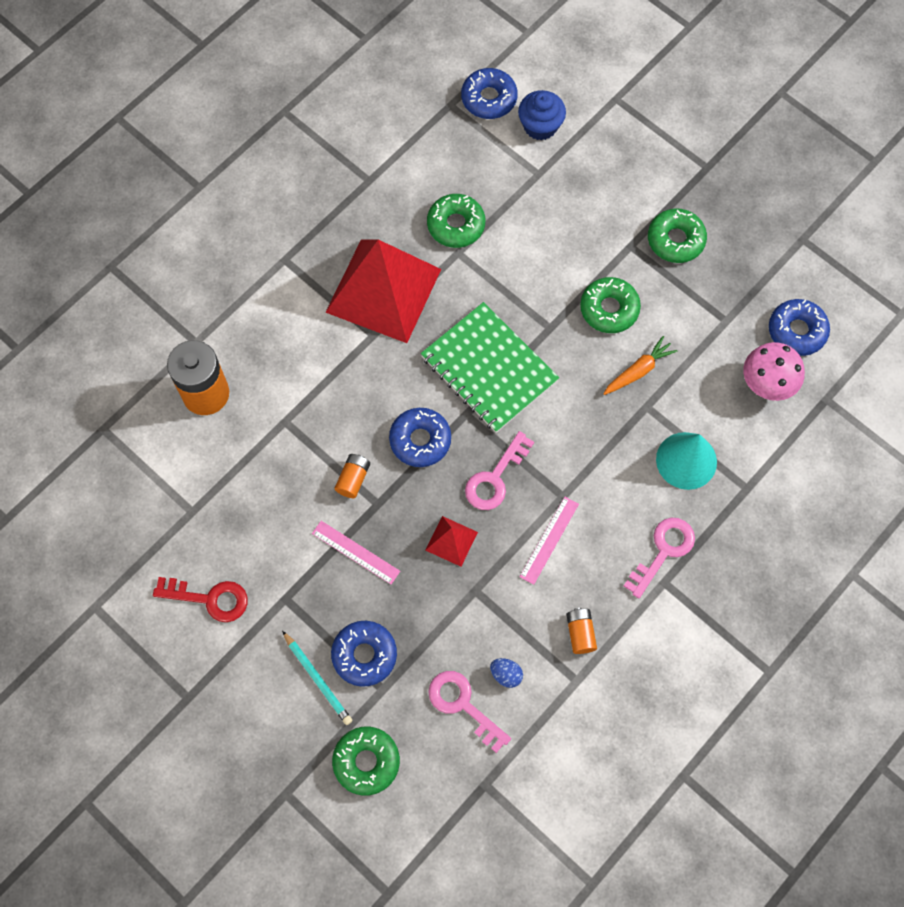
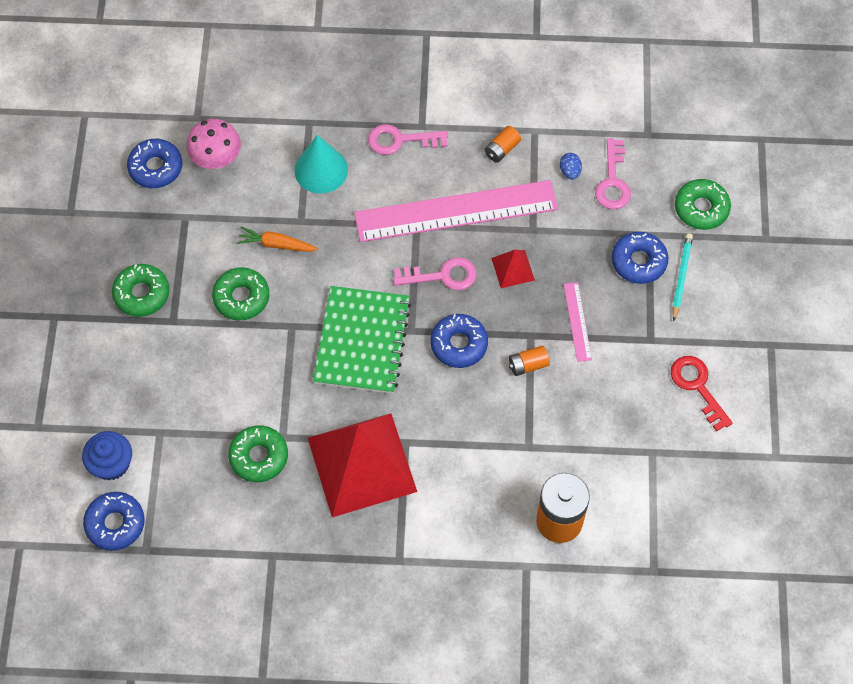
camera: 130 degrees left, 5 degrees down
pink ruler [520,497,579,585] -> pink ruler [354,180,558,242], size x2.39

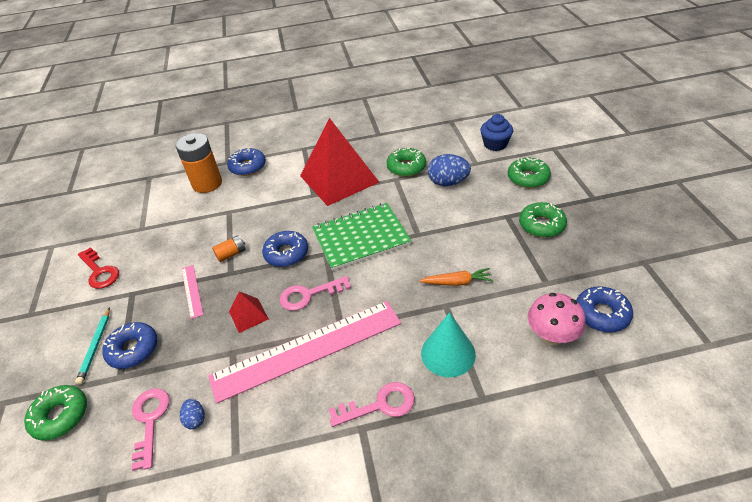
camera: 170 degrees right, 20 degrees down
blue donut [83,492,145,551] -> blue donut moved to [227,148,266,176]
green donut [212,267,269,320] -> green donut moved to [508,158,551,188]
green notebook [313,286,411,394] -> green notebook turned 75 degrees clockwise [312,203,411,271]
orange battery [484,126,521,163] -> none
none -> blue egg [428,154,471,186]

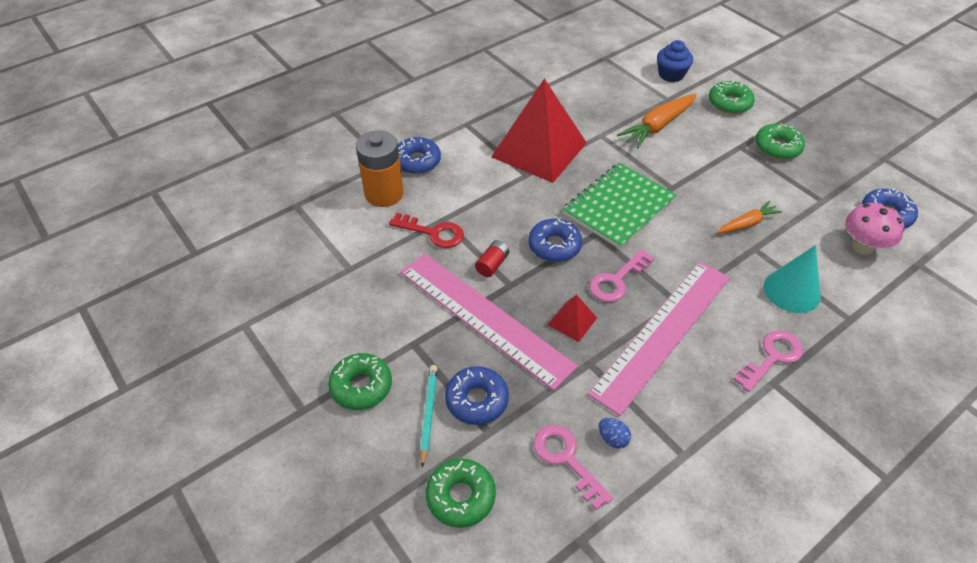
camera: 30 degrees left, 5 degrees up
turquoise pencil [75,307,110,385] -> turquoise pencil turned 150 degrees counterclockwise [420,365,438,468]
red key [78,247,119,289] -> red key moved to [389,213,464,248]
pink ruler [182,265,204,319] -> pink ruler [400,253,578,391], size x2.39
orange battery [212,235,246,262] -> red battery [475,240,509,277]
green donut [387,148,426,177] -> green donut moved to [328,353,392,410]
blue egg [428,154,471,186] -> orange carrot [617,94,696,148]

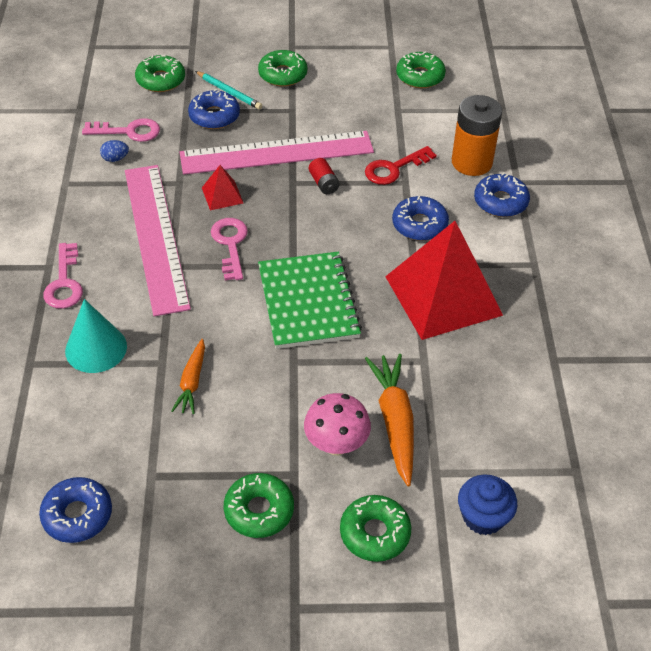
camera: 125 degrees right, 0 degrees up
blue donut [528,219,582,262] -> blue donut moved to [392,196,449,241]
pink mushroom [845,203,904,255] -> pink mushroom moved to [304,393,371,455]
none -> green donut [396,51,446,88]

